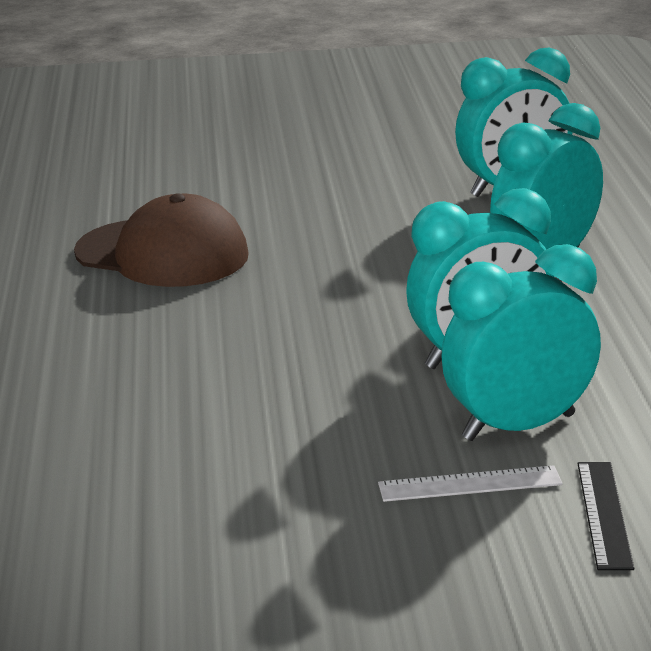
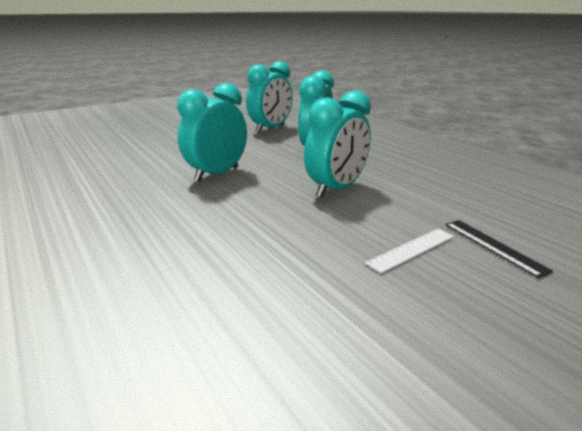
camera: 30 degrees left, 0 degrees up
brown cap [74,193,249,287] -> none
turquoise clock [441,244,601,441] -> turquoise clock moved to [177,83,247,182]

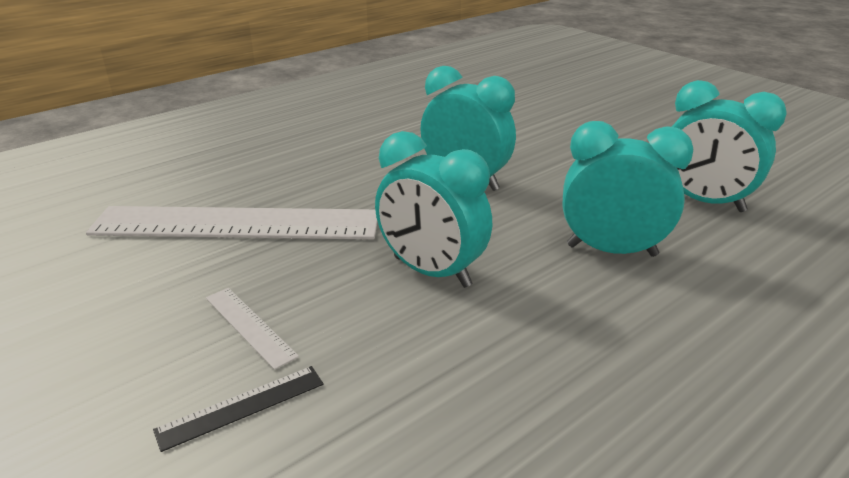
camera: 85 degrees right, 5 degrees up
none -> white ruler [86,206,378,240]

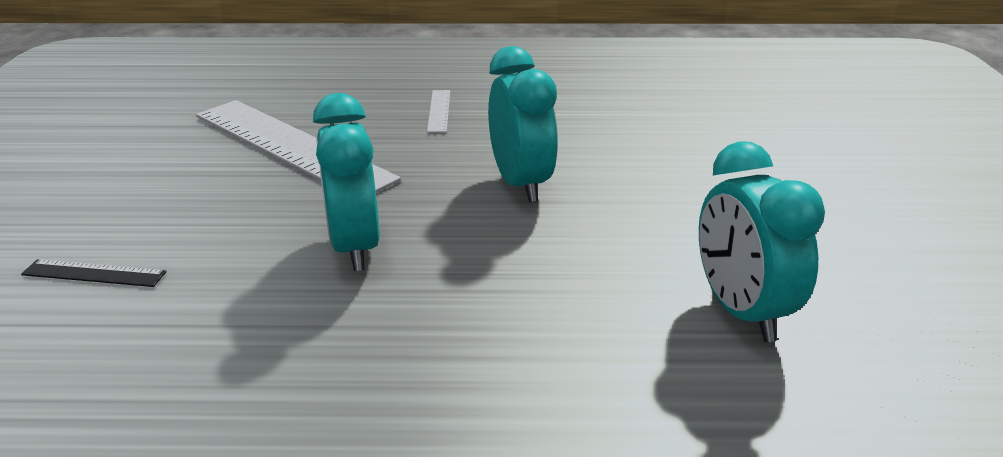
camera: 40 degrees right, 0 degrees up
white ruler [206,288,299,370] -> white ruler moved to [427,90,450,133]
turquoise clock [563,121,693,257] -> none

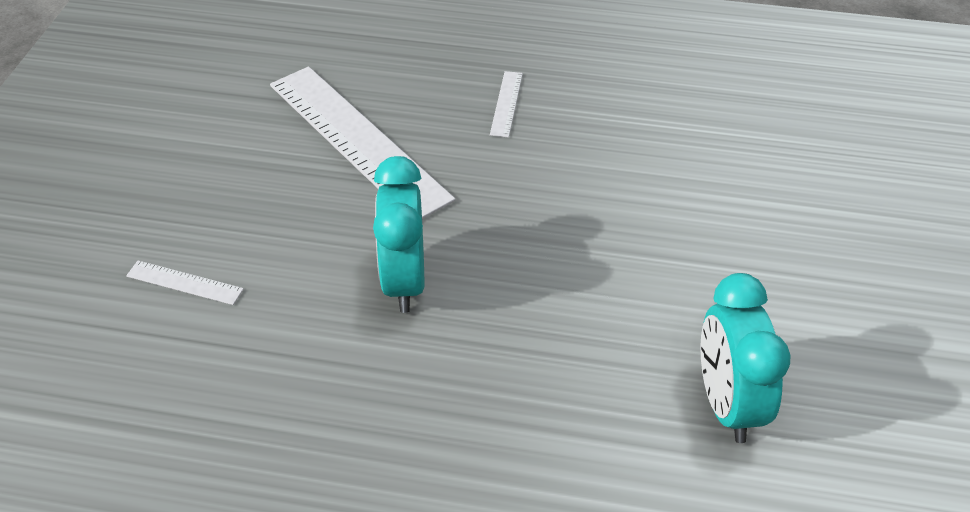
camera: 10 degrees right, 15 degrees up
black ruler [21,259,167,287] -> white ruler [126,261,244,305]
turquoise clock [488,46,558,202] -> none

